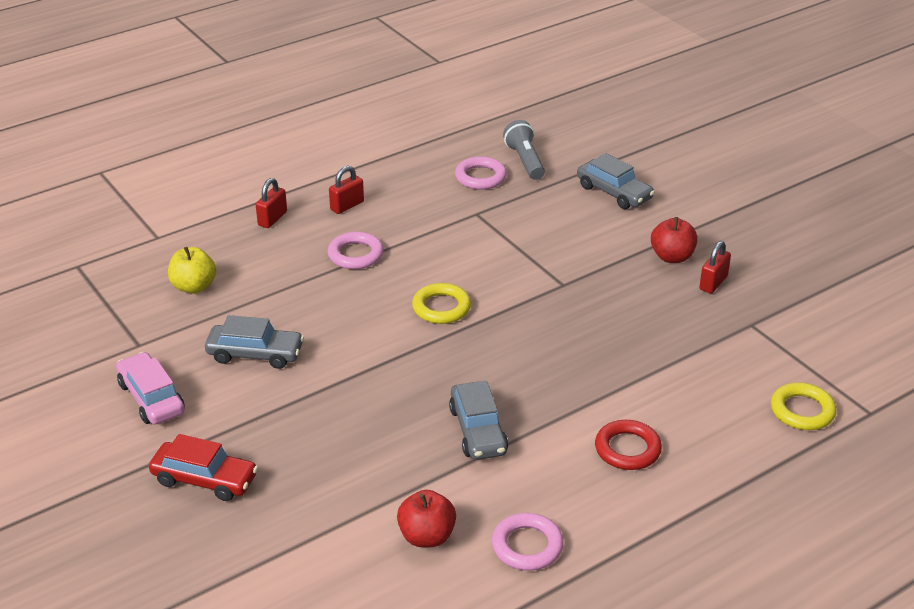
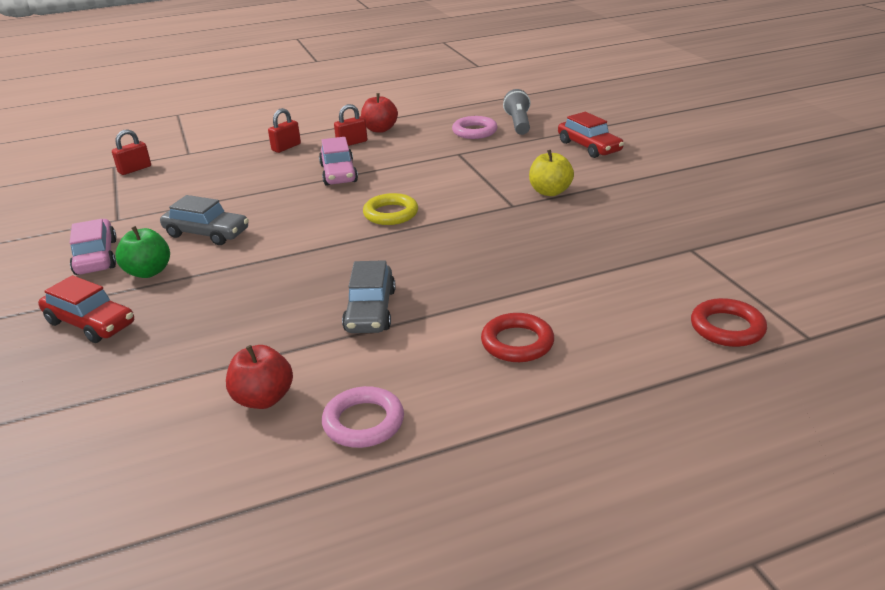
camera: 15 degrees right, 5 degrees down
yellow apple [168,247,216,294] -> yellow apple moved to [529,150,574,196]
pink ring [328,232,384,269] -> pink car [319,137,358,186]
grey car [577,153,655,209] -> red car [558,112,624,158]
red apple [651,217,698,263] -> red apple moved to [361,93,398,133]
red padlock [699,241,731,293] -> red padlock moved to [112,129,151,175]
yellow ring [771,383,836,430] -> red ring [691,298,767,347]
none -> green apple [115,226,170,278]

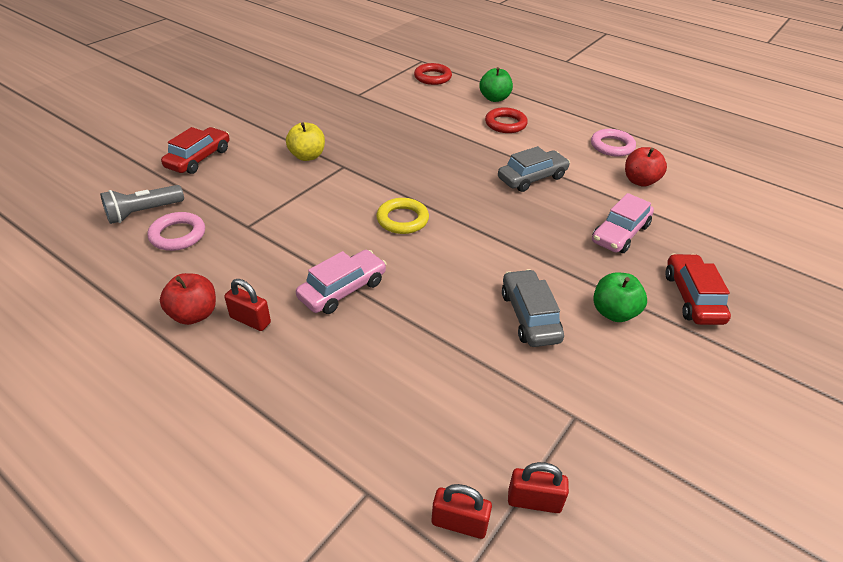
camera: 125 degrees left, 10 degrees up
pink car [70,219,117,275] -> pink car moved to [592,193,654,253]
red padlock [268,108,301,153] -> red padlock moved to [508,462,569,513]
none -> green apple [479,67,513,102]

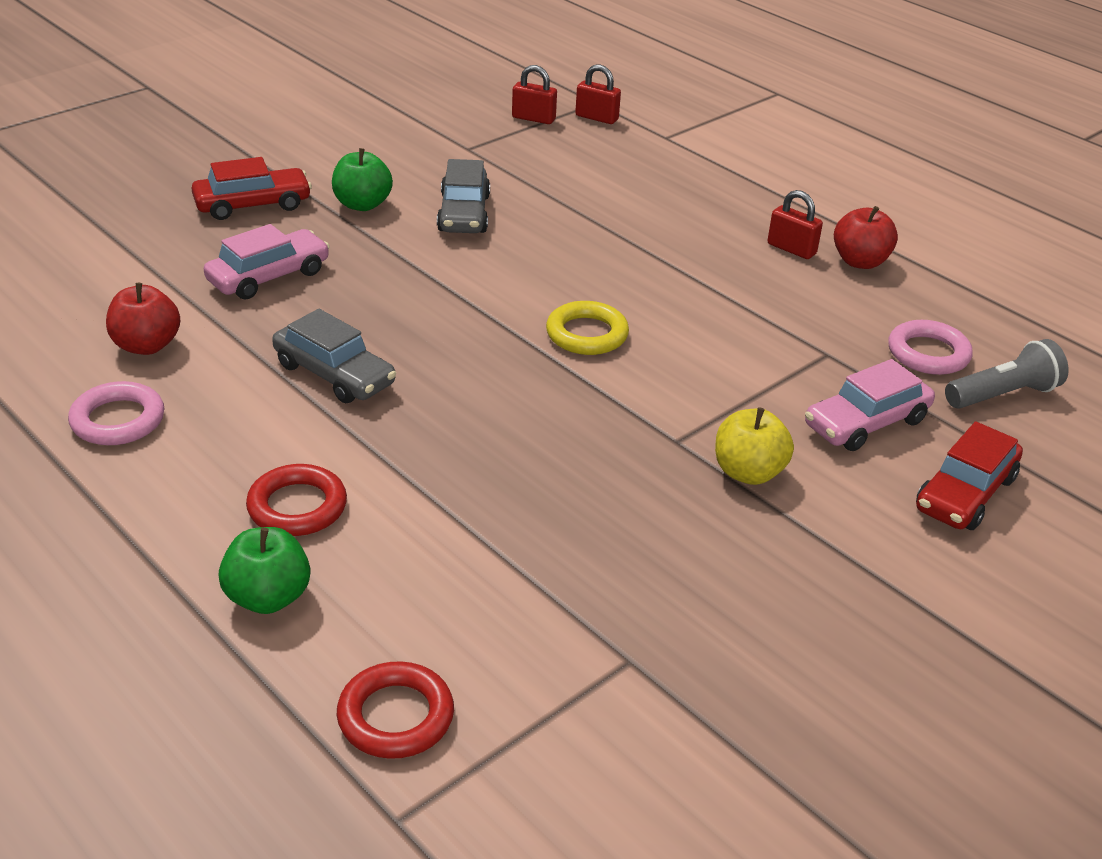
camera: 170 degrees left, 5 degrees down
pink car [296,250,387,314] -> pink car moved to [805,359,935,451]
grey car [498,146,570,192] -> grey car turned 120 degrees counterclockwise [272,309,396,403]
red car [665,254,731,325] -> red car turned 120 degrees counterclockwise [191,157,312,220]

